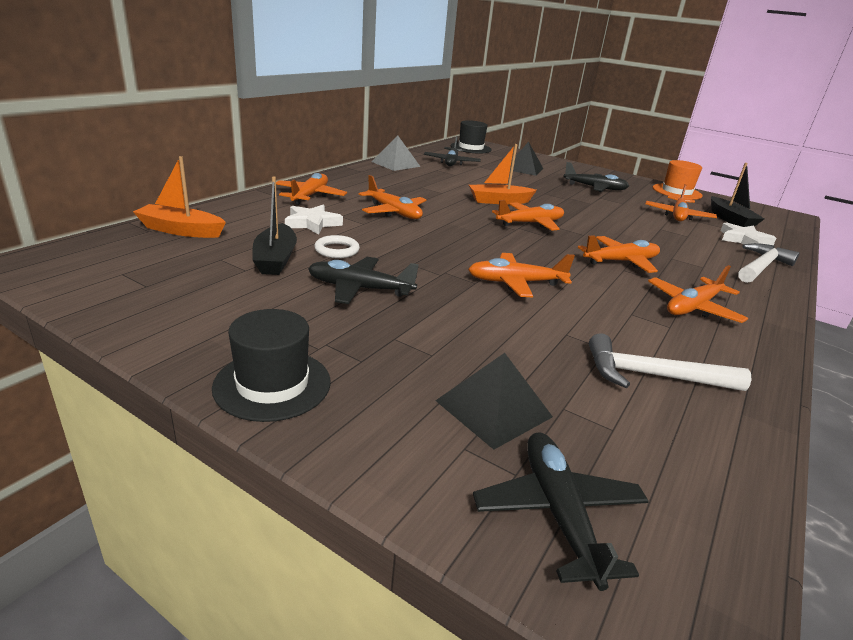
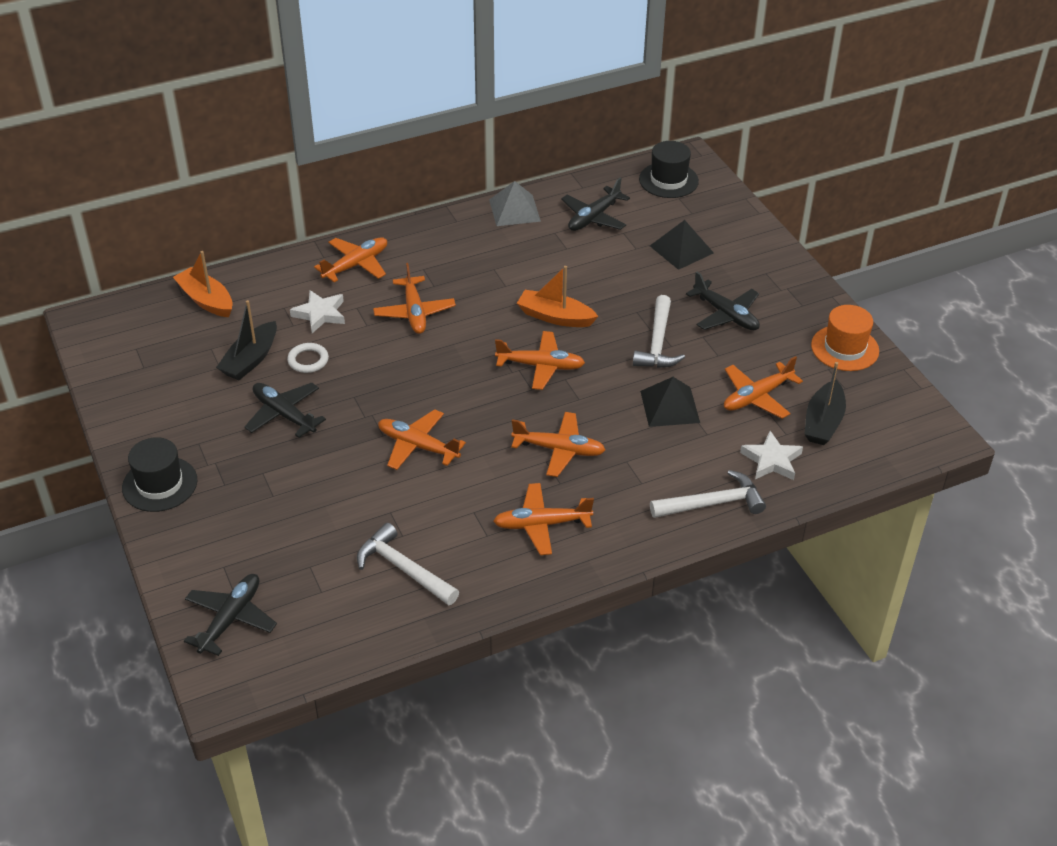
camera: 35 degrees right, 15 degrees up
black pyramid [435,353,553,450] -> black pyramid moved to [640,377,700,427]
none -> white hammer [633,295,685,368]

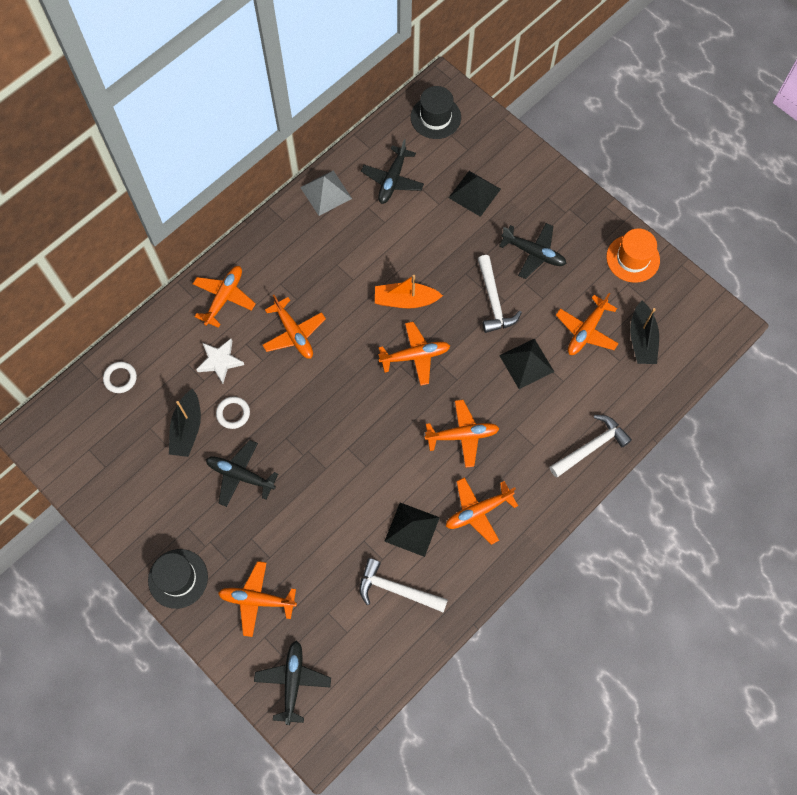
camera: 20 degrees left, 25 degrees up
orange boat [173,251,233,317] -> white ring [103,362,137,393]
orange plane [378,409,466,470] -> orange plane moved to [218,561,297,637]
white star [740,431,803,480] -> none
none -> black pyramid [384,503,440,557]

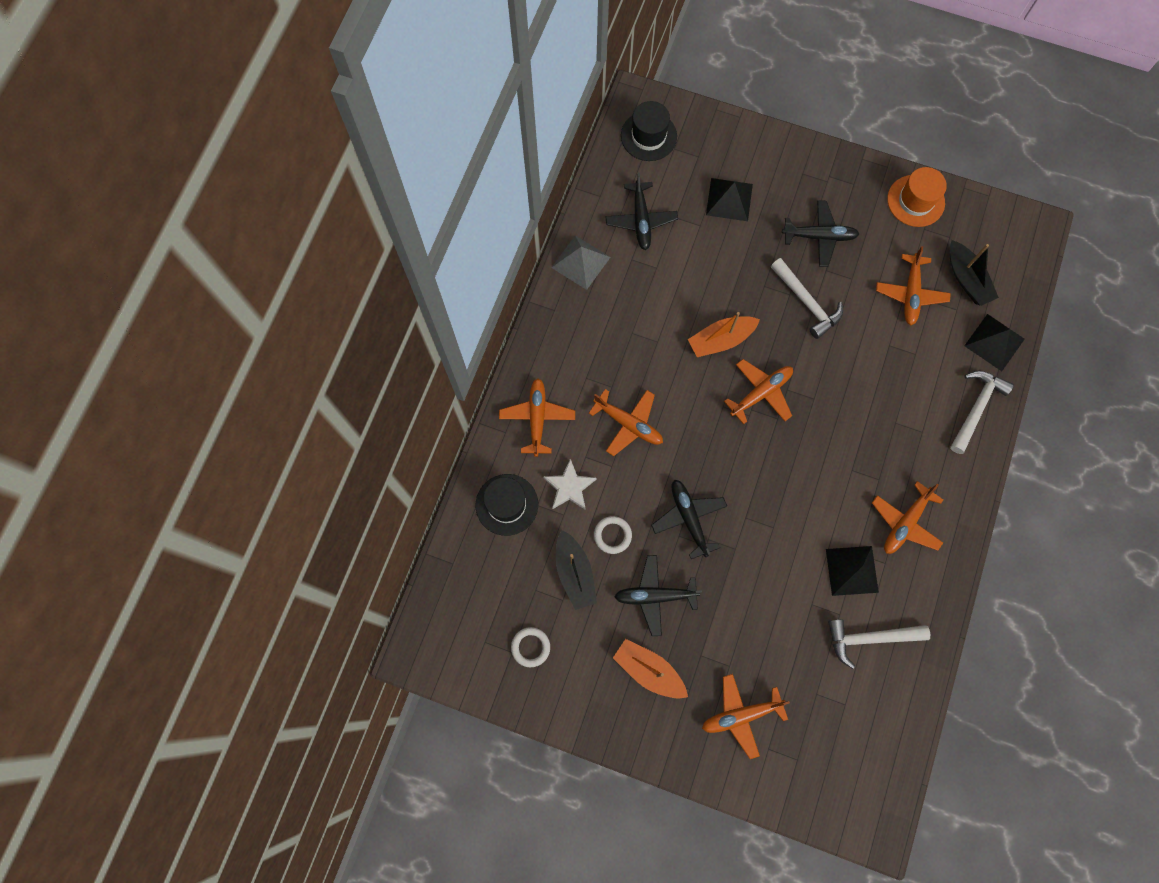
camera: 25 degrees left, 5 degrees up
white ring [103,362,137,393] -> white ring moved to [511,627,550,667]
black hat [148,549,208,609] -> black hat moved to [476,474,538,536]
black plane [254,640,331,725] -> black plane moved to [651,480,727,559]
orange plane [425,400,500,468] -> none
black pyramid [499,338,554,389] -> black pyramid moved to [964,314,1025,371]
none -> orange boat [613,639,688,699]

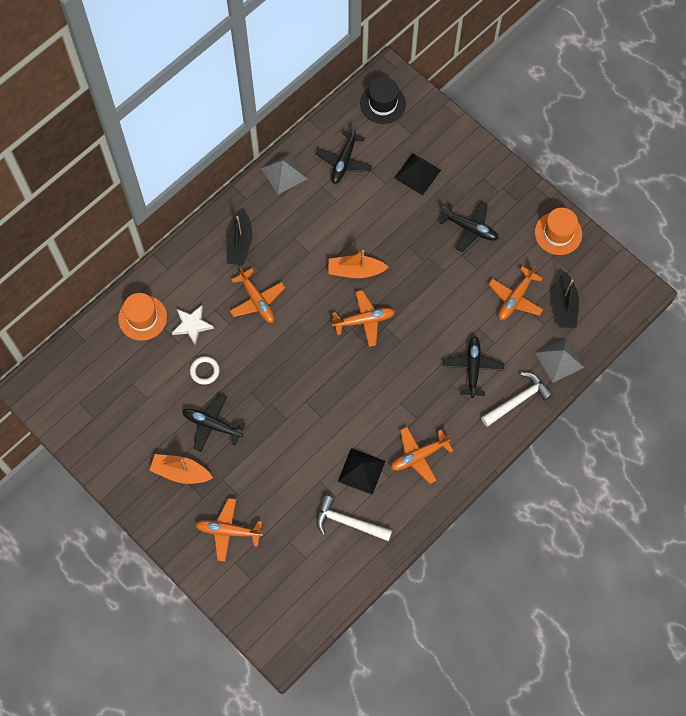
camera: 25 degrees right, 5 degrees down
black hat [476,474,538,536] -> orange hat [118,293,167,341]
orange plane [499,378,575,457] -> none
white ring [511,627,550,667] -> none
black boat [556,530,597,610] -> black boat moved to [227,211,252,265]
orange boat [613,639,688,699] -> orange boat turned 45 degrees counterclockwise [149,454,213,484]
black plane [651,480,727,559] -> black plane moved to [443,336,504,398]
white hammer [771,258,843,339] -> none
black pyramid [964,314,1025,371] -> grey pyramid [535,338,584,383]

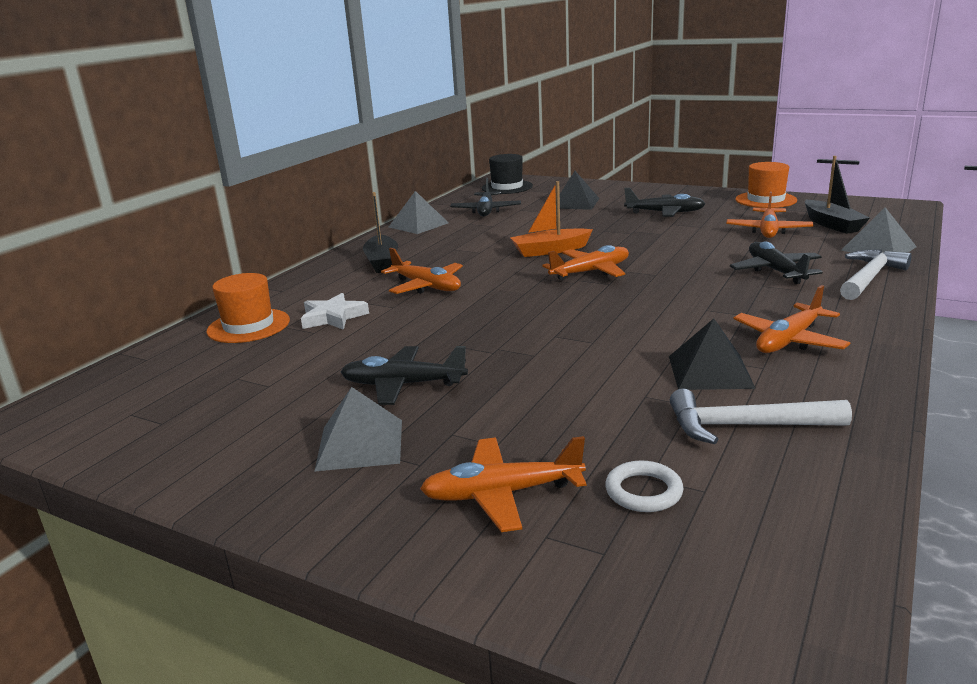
camera: 15 degrees left, 45 degrees down
orange boat [149,454,213,484] -> grey pyramid [314,387,402,472]
white ring [190,356,220,385] -> white ring moved to [605,461,684,512]

